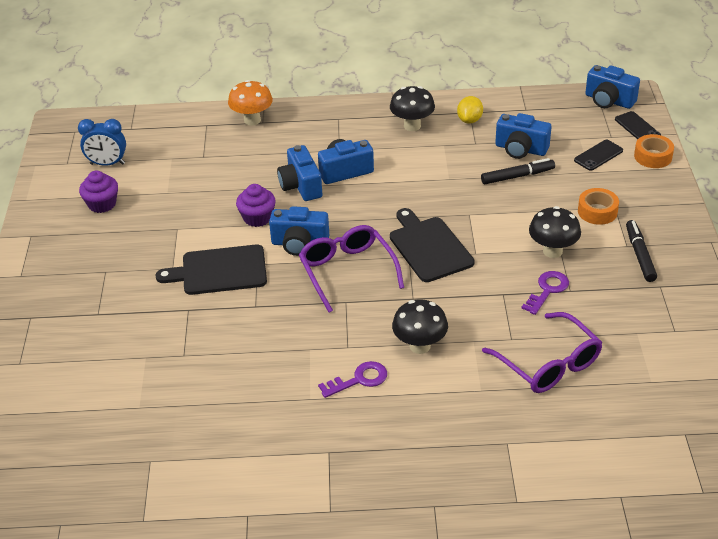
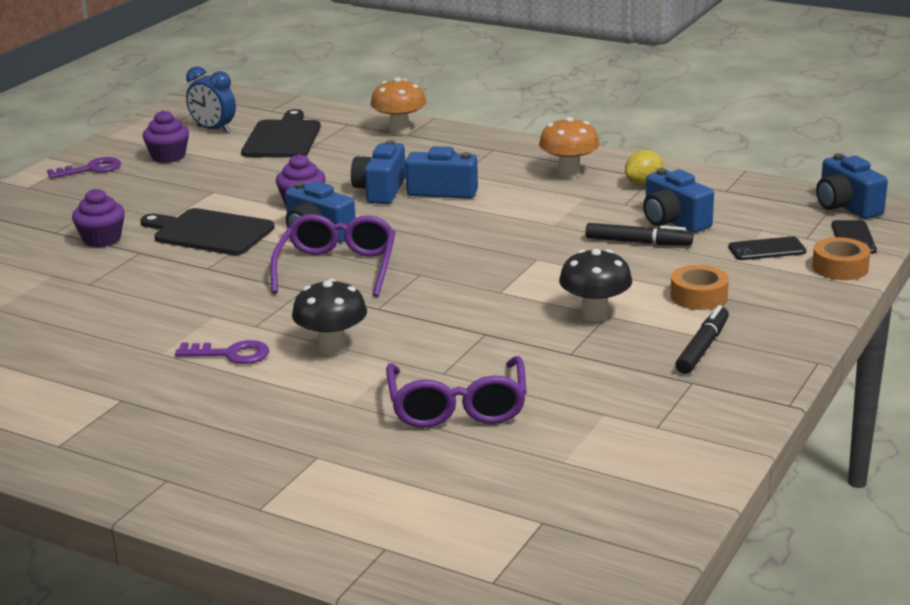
camera: 30 degrees right, 15 degrees down
black mushroom [390,86,435,131] -> orange mushroom [539,117,599,178]
black cutting board [390,208,475,282] -> black cutting board moved to [241,109,321,158]
purple key [521,271,569,315] -> purple key moved to [47,157,121,179]
none -> purple cupcake [72,189,125,247]

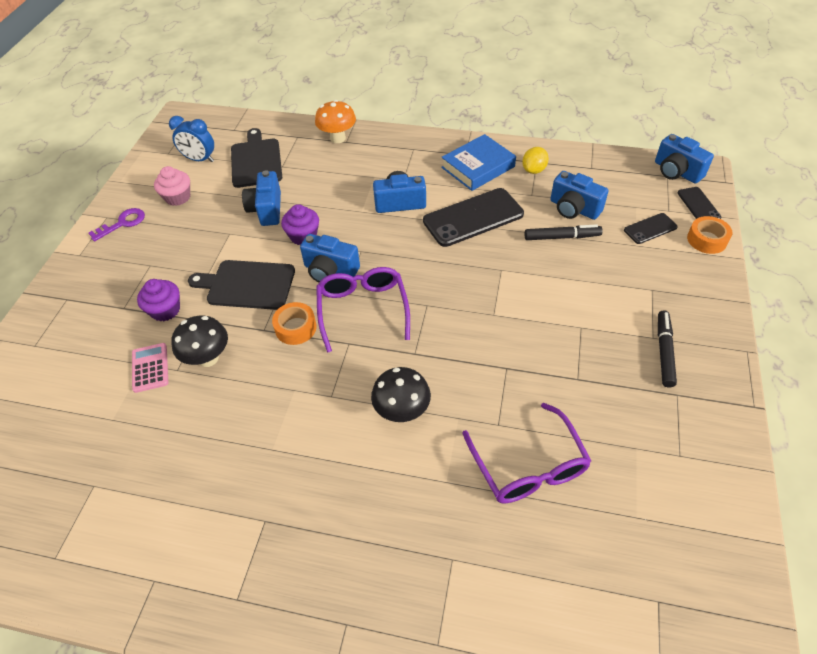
camera: 15 degrees left, 25 degrees up
purple cupcake [143,110,189,163] -> pink cupcake [154,166,190,206]
purple key [175,340,269,364] -> none
blue camera [351,140,406,204] -> blue camera moved to [242,170,281,226]
orange mushroom [539,117,599,178] -> blue book [441,134,516,191]
black mushroom [559,249,632,322] -> black mushroom moved to [171,316,228,367]
orange tape [670,265,729,310] -> orange tape moved to [272,302,317,345]
none -> pink calculator [132,343,168,393]
none -> black phone [423,188,524,247]

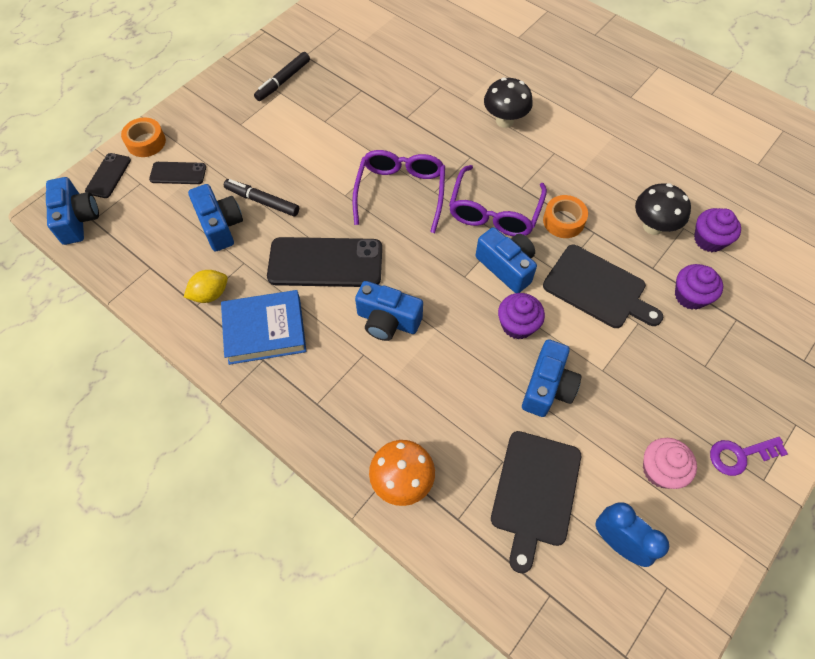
camera: 155 degrees left, 10 degrees up
pink calculator [132,343,168,393] -> purple cupcake [694,208,741,252]
purple glasses [462,403,591,503] -> purple glasses moved to [352,150,445,233]

